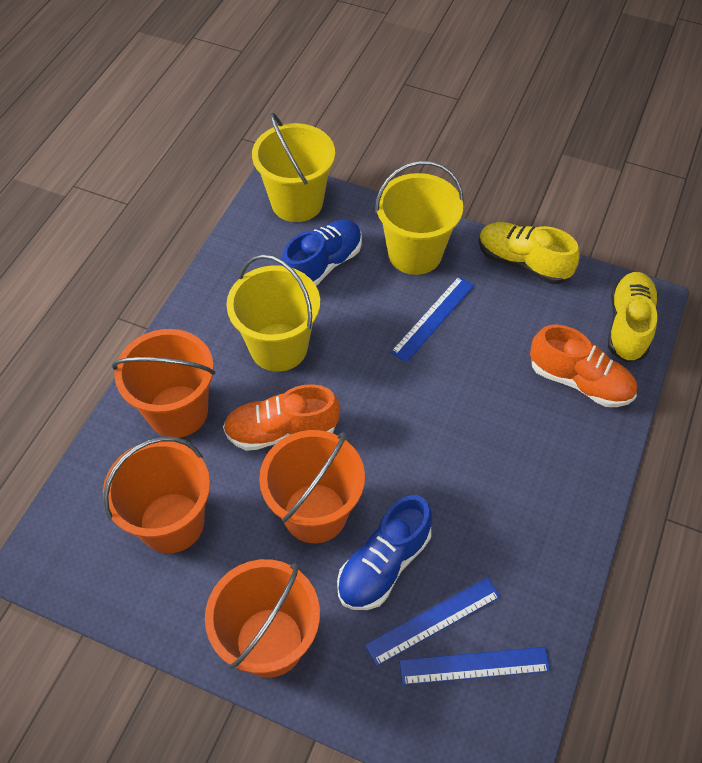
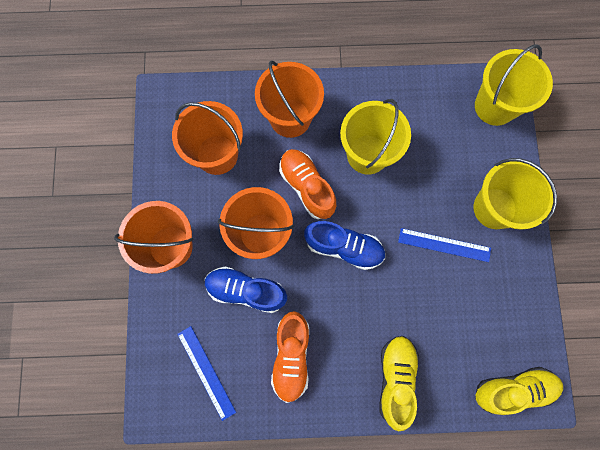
camera: 65 degrees right, 20 degrees up
blue shoe [280,220,362,286] -> blue shoe moved to [304,221,385,270]
blue ruler [365,577,501,666] -> none
yellow shoe [479,222,580,284] -> yellow shoe moved to [380,336,419,431]
orange shoe [530,324,637,407] -> orange shoe moved to [271,311,309,403]

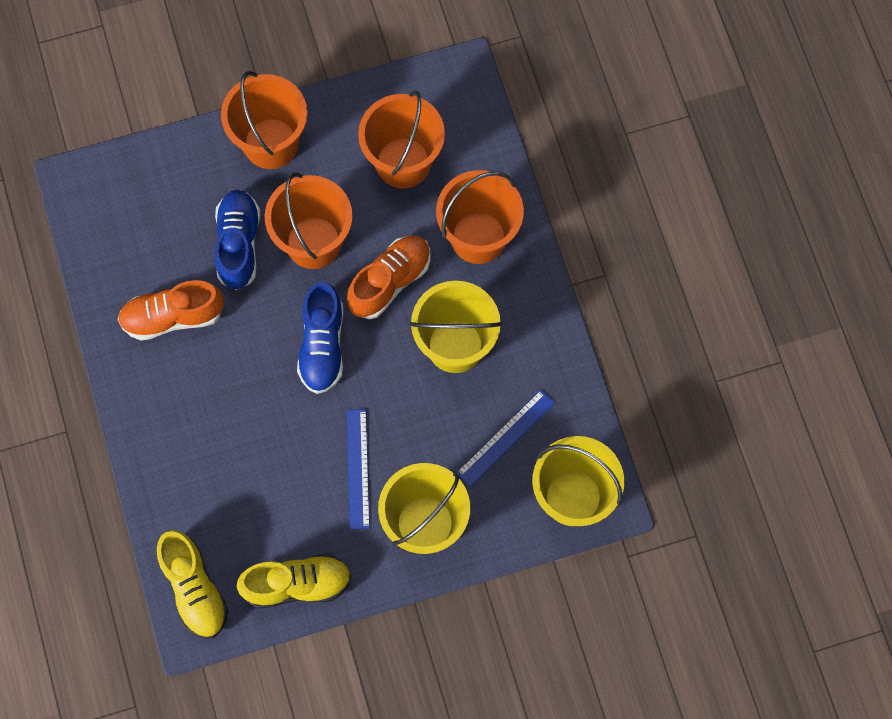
camera: 75 degrees right, 5 degrees down
blue ruler [177,326,236,421] -> blue ruler moved to [456,390,555,487]
yellow shoe [380,336,419,431] -> yellow shoe moved to [237,554,352,609]

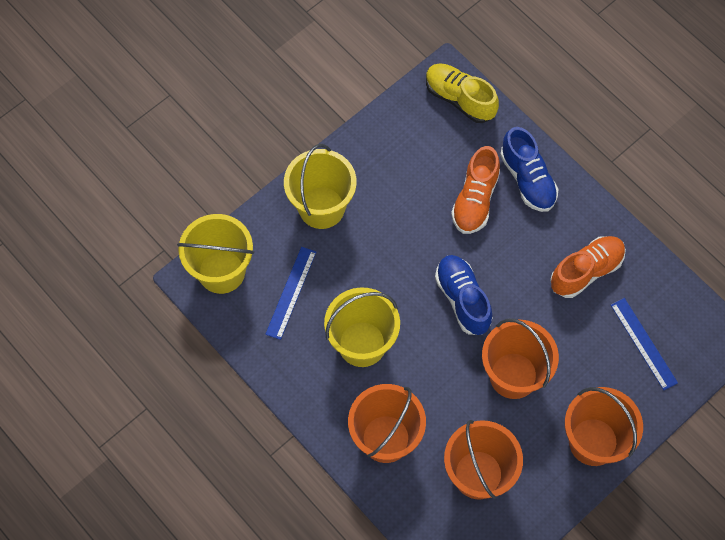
camera: 155 degrees right, 5 degrees down
blue shoe [215,190,260,290] -> blue shoe moved to [500,127,559,212]
yellow shoe [237,554,352,609] -> none
blue ruler [346,409,370,530] -> blue ruler moved to [611,298,678,390]
orange shoe [347,236,431,319] -> orange shoe moved to [451,146,500,234]

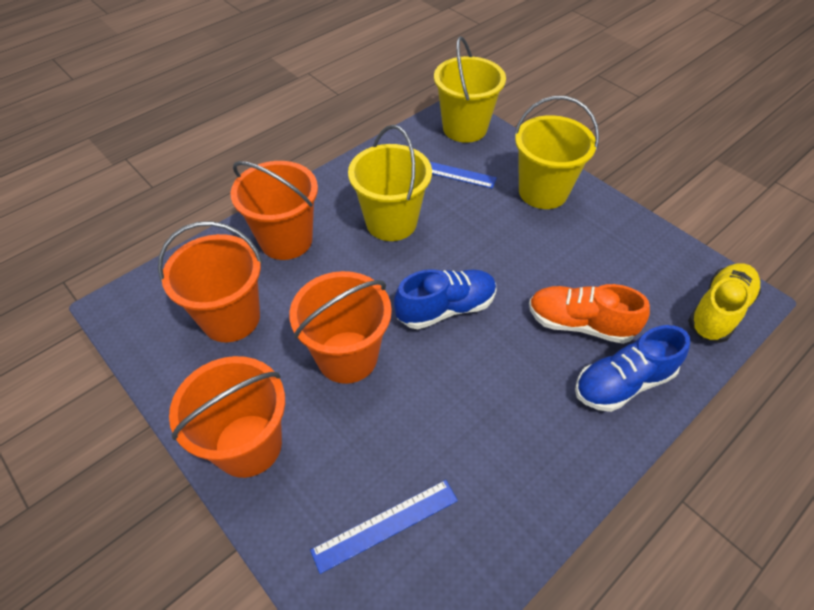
camera: 90 degrees right, 15 degrees down
orange shoe [550,236,626,298] -> none

